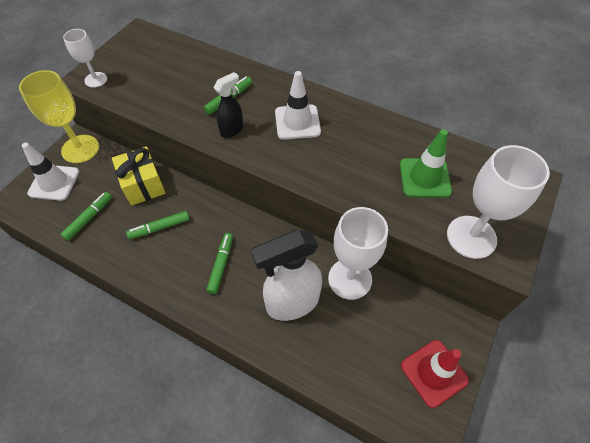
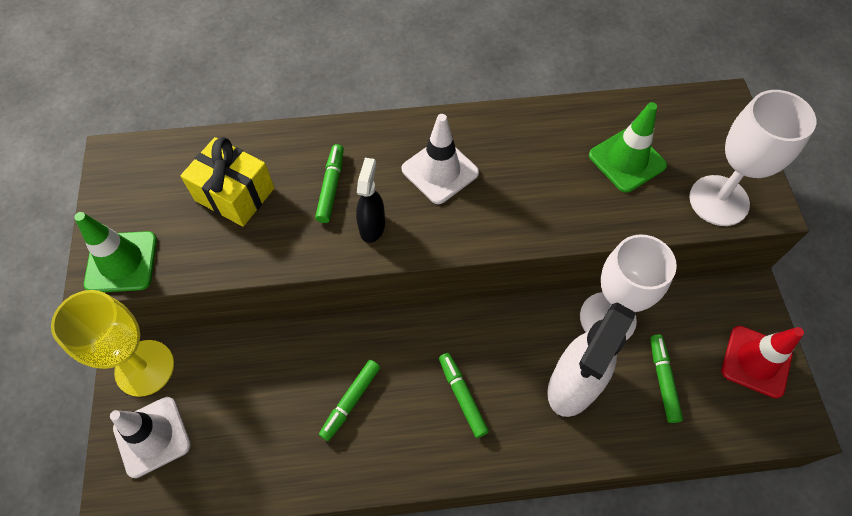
camera: 35 degrees left, 5 degrees up
green marker [60,192,112,241] -> green marker moved to [650,335,683,423]
white goblet [63,29,107,88] -> green traffic cone [74,212,157,292]
yellow gift [112,146,165,206] -> yellow gift moved to [180,137,274,227]

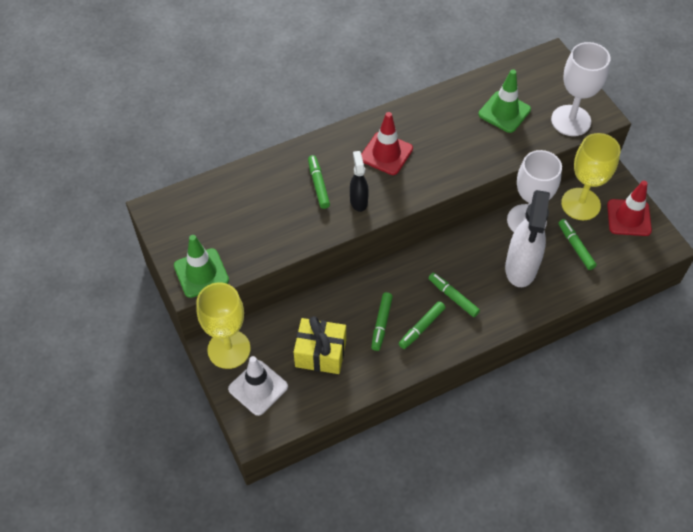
camera: 20 degrees left, 5 degrees down
yellow gift [180,137,274,227] -> yellow gift moved to [294,316,346,374]
white traffic cone [402,114,479,204] -> red traffic cone [361,112,413,175]
none -> green marker [399,301,446,349]
none -> yellow goblet [561,133,621,220]

